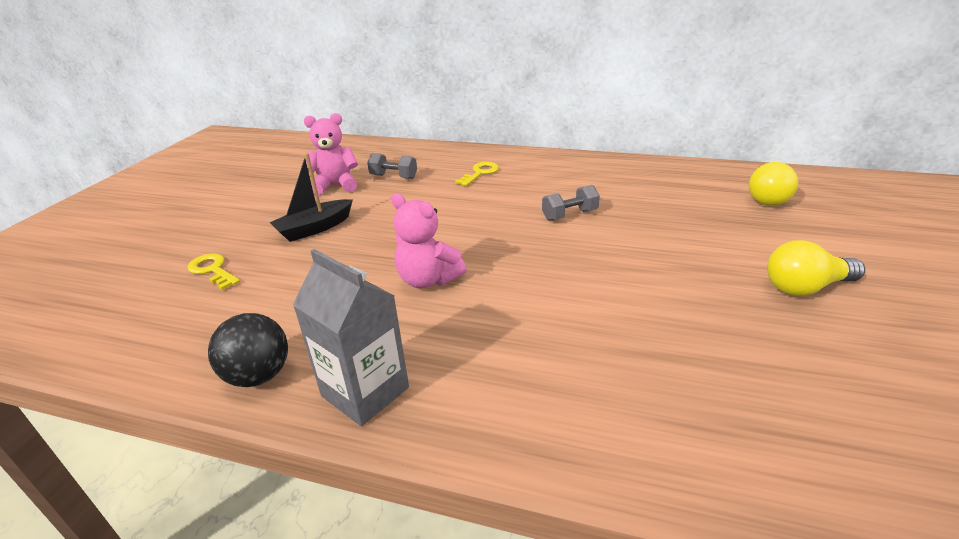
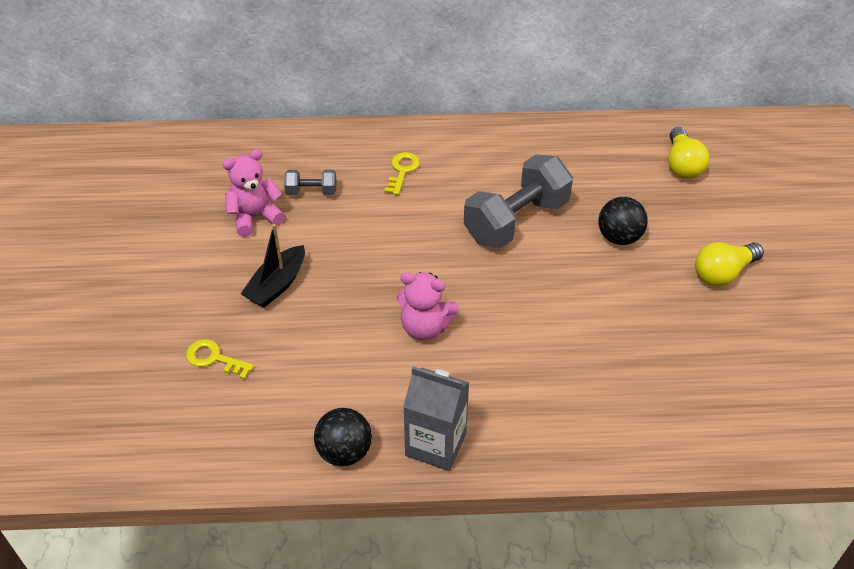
camera: 20 degrees left, 15 degrees up
grey dumbbell [542,185,600,221] -> grey dumbbell [464,154,573,249], size x2.11
none -> black ball [598,197,648,245]

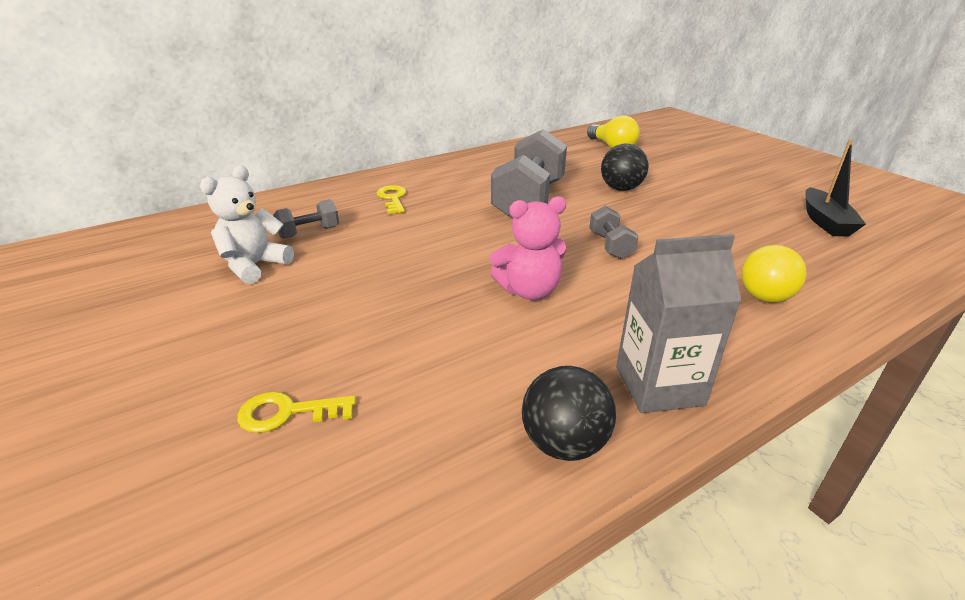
camera: 30 degrees left, 15 degrees down
pink teddy bear [223,149,285,237] -> white teddy bear [200,166,294,284]
black boat [241,224,305,308] -> black boat moved to [805,139,866,237]
yellow light bulb [695,242,764,286] -> yellow light bulb moved to [741,245,806,302]
none -> grey dumbbell [589,206,638,259]

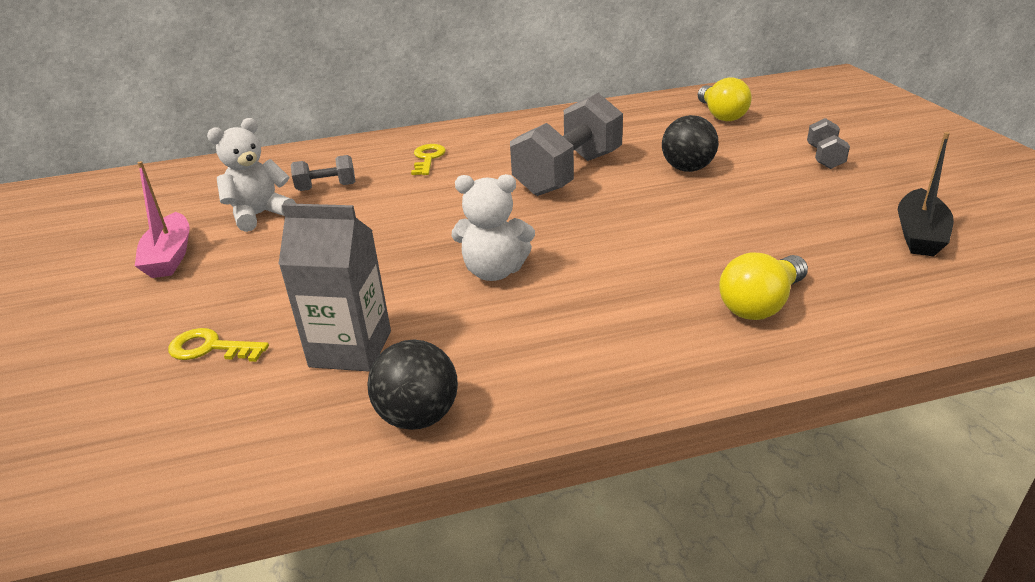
camera: 20 degrees right, 0 degrees up
pink teddy bear [489,196,567,300] -> white teddy bear [452,174,535,281]
grey dumbbell [589,206,638,259] -> grey dumbbell moved to [807,118,850,169]
grey carton [616,234,741,413] -> grey carton moved to [279,203,391,372]
none -> pink boat [135,161,190,278]

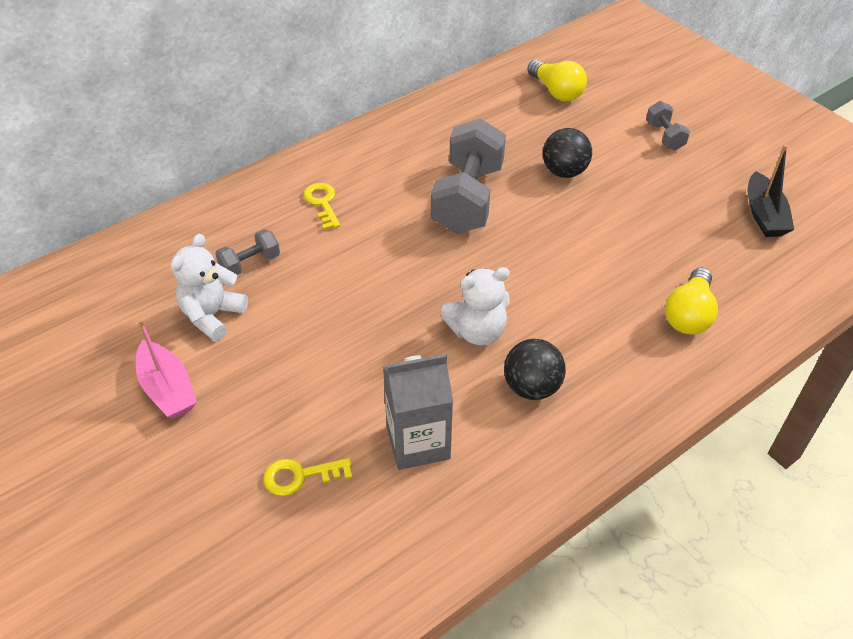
camera: 25 degrees left, 15 degrees up
black ball [367,339,458,430] -> black ball moved to [504,339,566,400]

